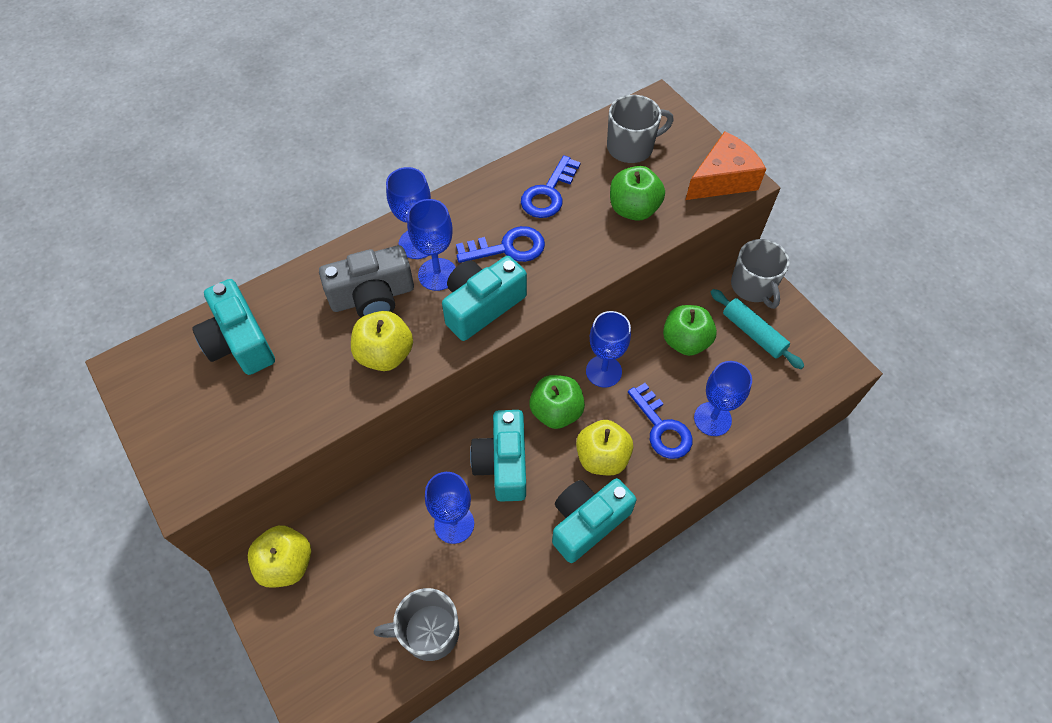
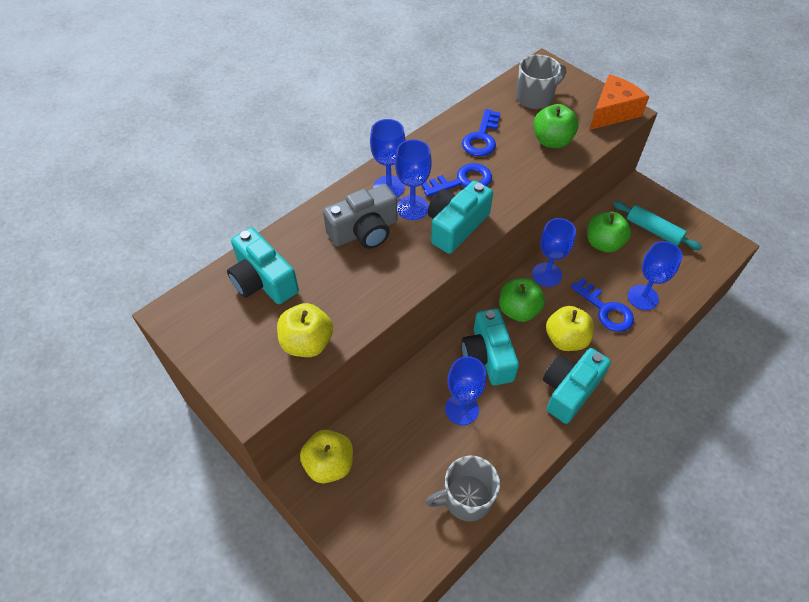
camera: 10 degrees left, 5 degrees down
yellow apple [351,311,413,371] -> yellow apple moved to [277,303,333,357]
grey mug [731,239,790,309] -> none

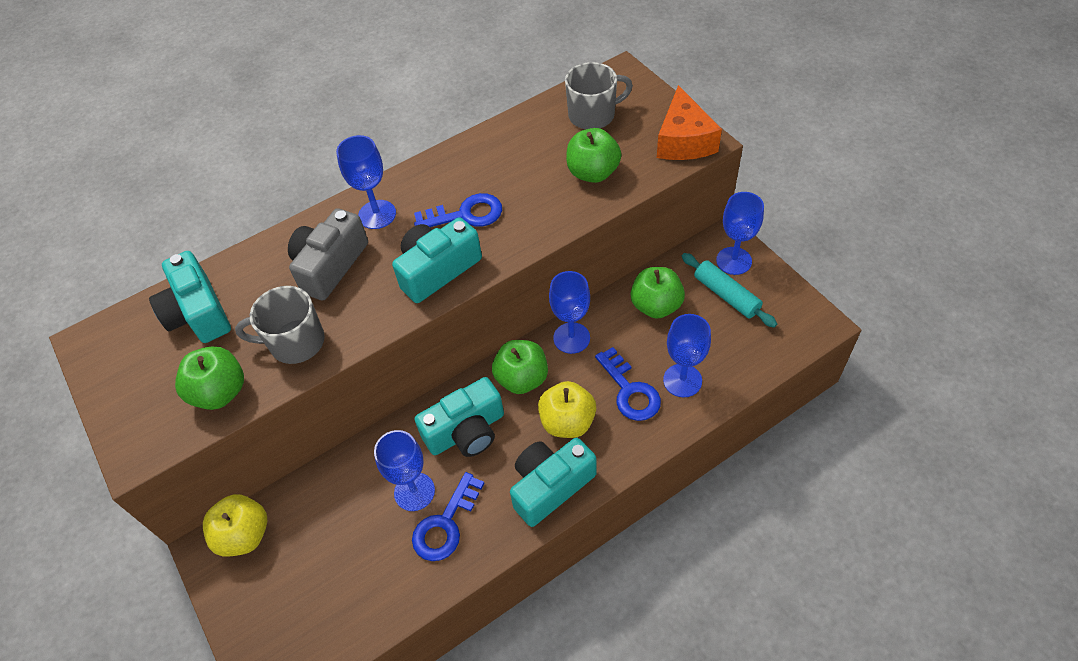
camera: 15 degrees right, 0 degrees up
yellow apple [277,303,333,357] -> green apple [175,346,244,410]
grey camera [323,184,397,249] -> grey camera turned 135 degrees clockwise [288,208,368,301]
blue goblet [395,139,432,220] -> blue goblet moved to [716,192,764,275]
grey mug [426,456,500,521] -> grey mug moved to [235,286,325,364]
turquoise camera [461,308,519,386] -> turquoise camera turned 120 degrees counterclockwise [415,377,504,457]
blue key [462,109,501,156] -> blue key moved to [412,472,485,561]
orange cheese [589,74,649,130] -> orange cheese turned 120 degrees clockwise [657,85,722,160]

